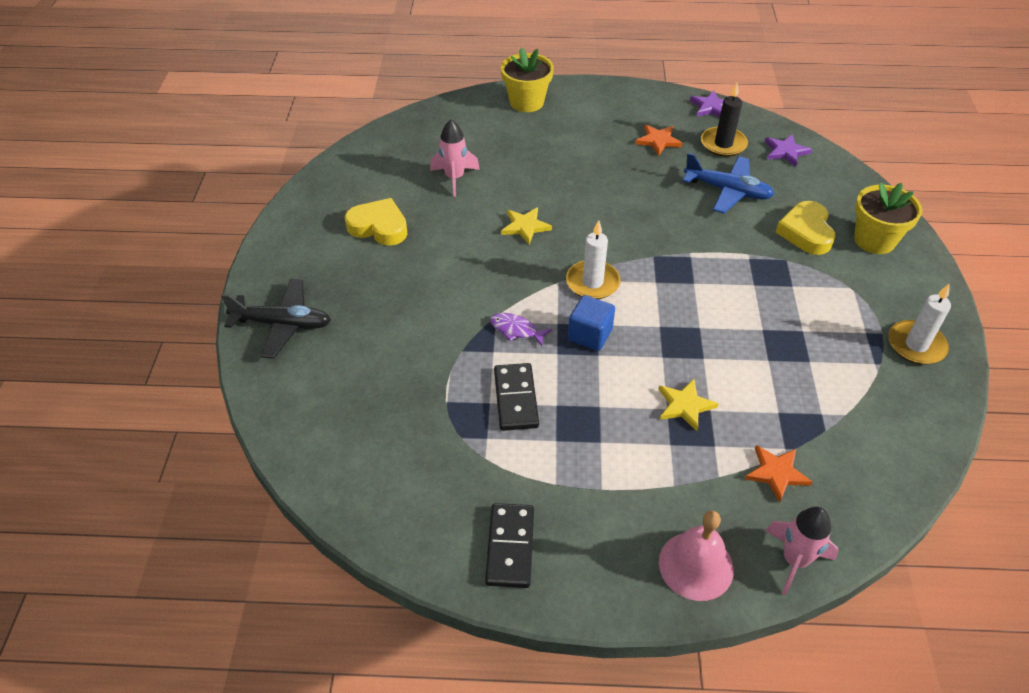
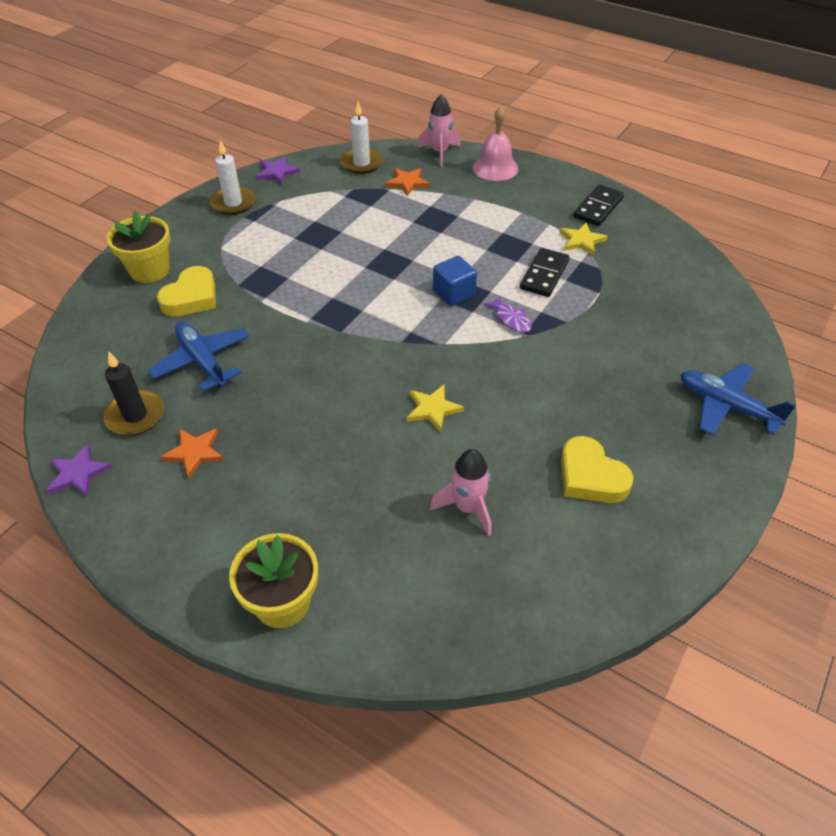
camera: 150 degrees left, 0 degrees up
black plane [221,279,331,359] -> blue plane [680,363,796,435]
white candle [566,220,621,299] -> white candle moved to [340,102,383,174]
yellow star [658,379,718,431] -> yellow star moved to [559,223,608,256]
purple star [765,134,812,167] -> purple star moved to [256,156,300,185]

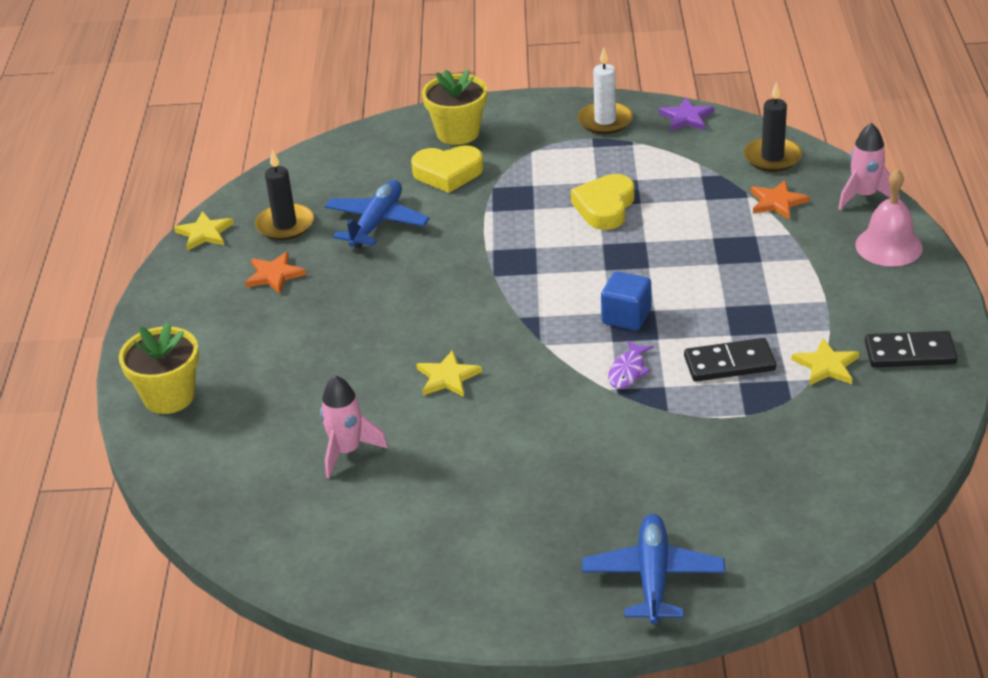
camera: 60 degrees right, 10 degrees down
purple star [47,444,112,496] -> yellow star [174,211,234,251]
white candle [340,102,383,174] -> black candle [744,81,802,172]
yellow heart [561,436,634,503] -> yellow heart moved to [571,174,634,230]

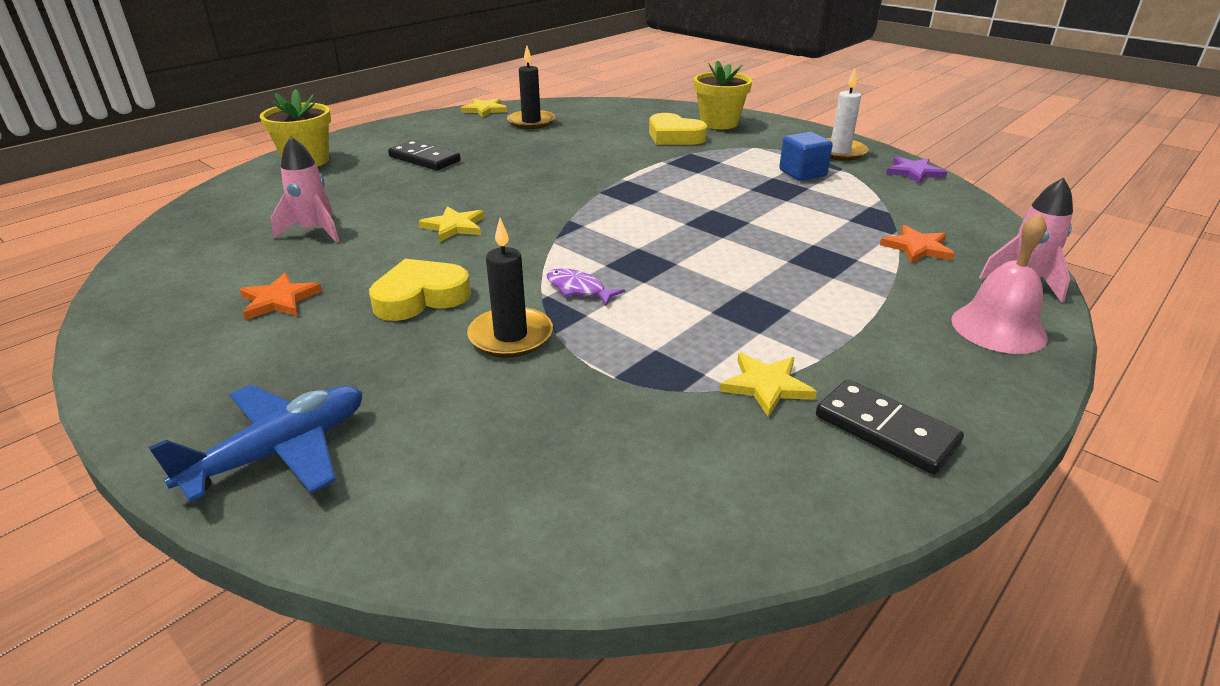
camera: 40 degrees right, 5 degrees down
orange star [245,252,306,294] -> orange star moved to [239,273,322,320]
blue plane [325,180,430,249] -> none
yellow heart [571,174,634,230] -> yellow heart moved to [369,259,471,321]
blue cube [601,271,651,331] -> blue cube moved to [779,132,833,181]
purple fish [608,340,653,389] -> purple fish turned 60 degrees clockwise [547,268,625,305]
black domino [684,338,776,382] -> black domino moved to [388,140,461,170]
black candle [744,81,802,172] -> black candle moved to [467,218,553,358]

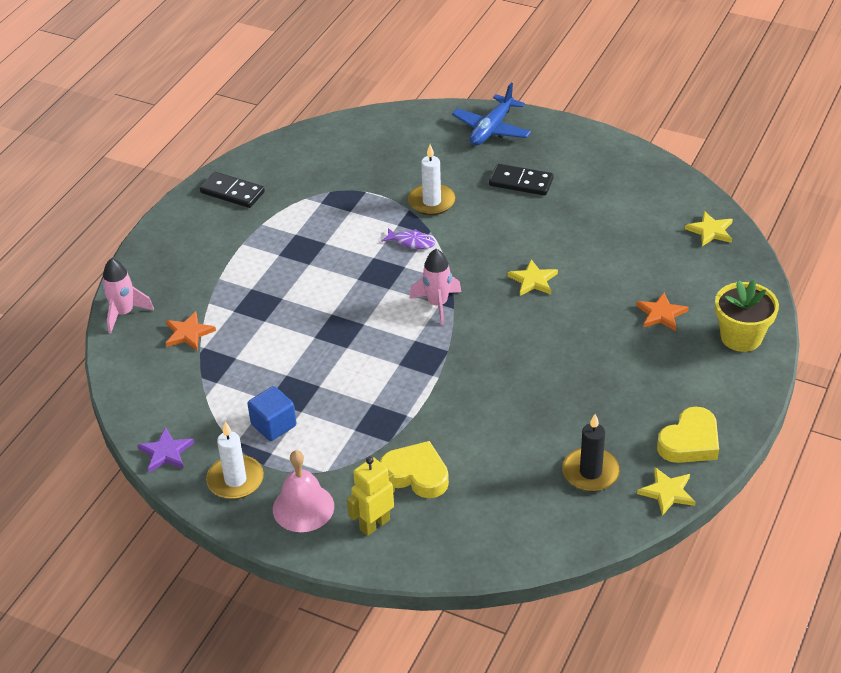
camera: 165 degrees right, 10 degrees up
orange star [239,273,322,320] -> orange star moved to [636,293,689,331]
pink rocket [271,137,340,243] -> pink rocket moved to [409,249,461,325]
yellow heart [369,259,471,321] -> yellow heart moved to [657,406,719,463]
black domino [388,140,461,170] -> black domino moved to [489,164,554,196]
black candle [467,218,553,358] -> white candle [408,144,456,215]
yellow flower pot [694,60,752,129] -> yellow robot [347,456,395,536]
yellow star [720,353,817,417] -> yellow star moved to [685,211,733,246]
pink bell [951,213,1048,354] -> pink bell moved to [273,450,334,532]

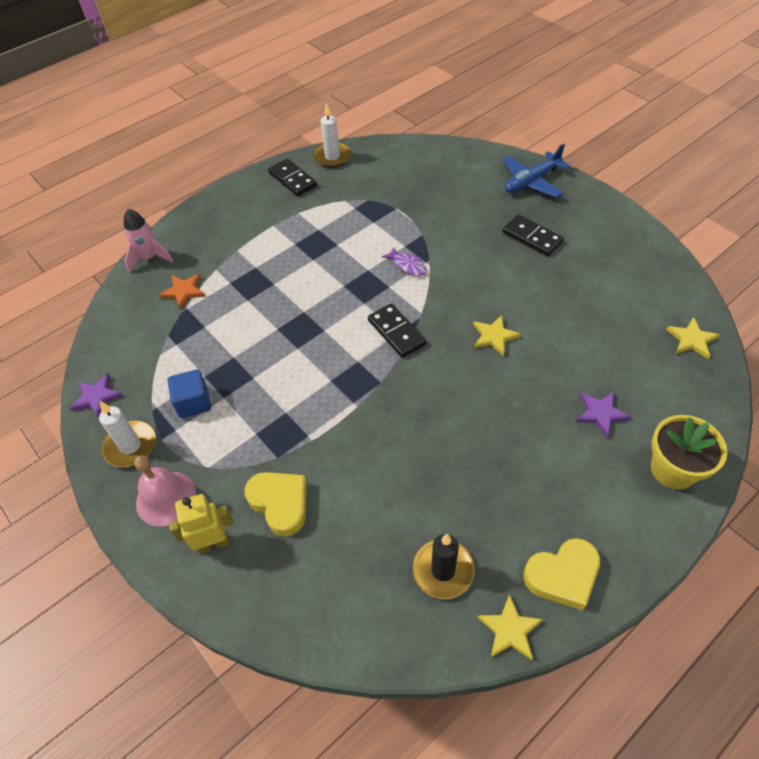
camera: 25 degrees right, 10 degrees up
white candle [408,144,456,215] -> white candle moved to [313,103,352,168]
pink rocket [409,249,461,325] -> black domino [368,303,427,358]
orange star [636,293,689,331] -> purple star [576,391,631,437]

